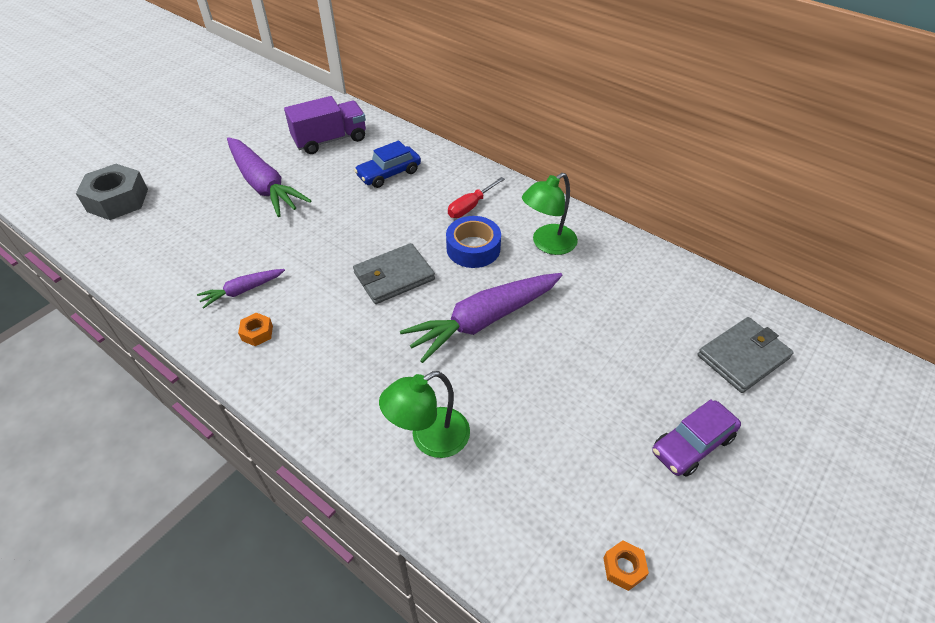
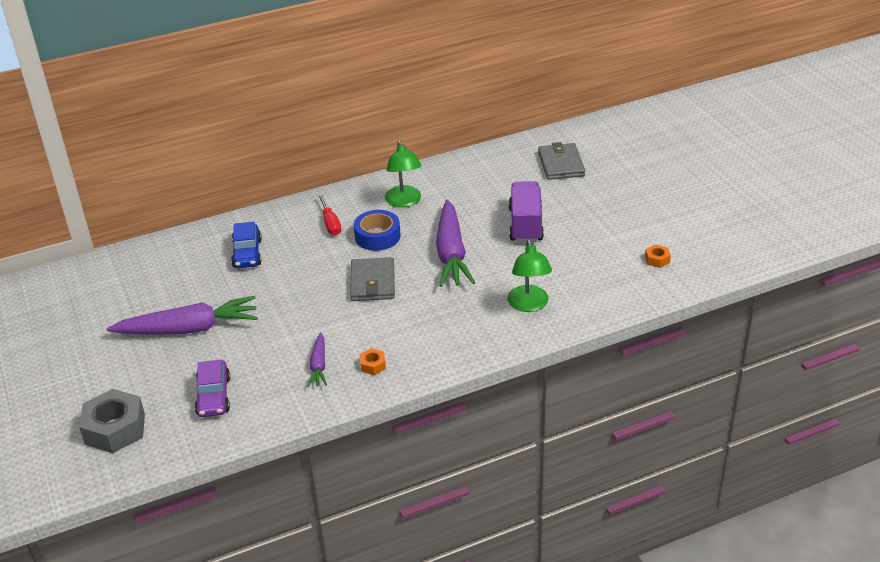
camera: 60 degrees left, 10 degrees down
purple truck [284,96,366,154] -> purple truck moved to [509,181,544,242]
purple car [652,399,741,477] -> purple car moved to [195,360,230,417]

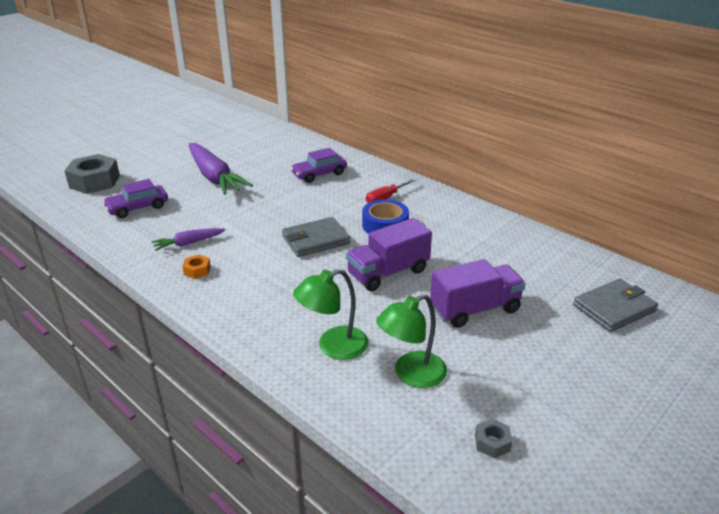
camera: 65 degrees right, 5 degrees down
blue car [231,222,262,268] -> purple car [291,148,347,183]
green lamp [385,140,422,207] -> green lamp moved to [376,294,447,388]
purple carrot [436,200,475,287] -> purple truck [346,218,432,291]
orange nut [645,244,671,268] -> grey nut [475,418,512,458]

